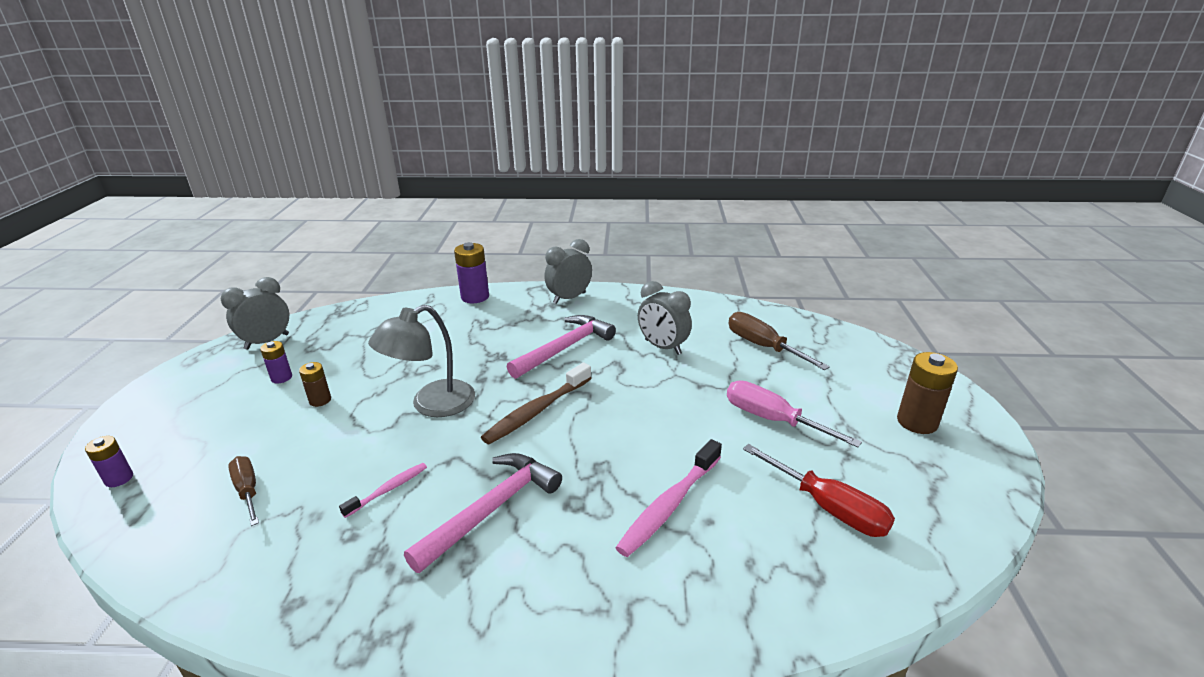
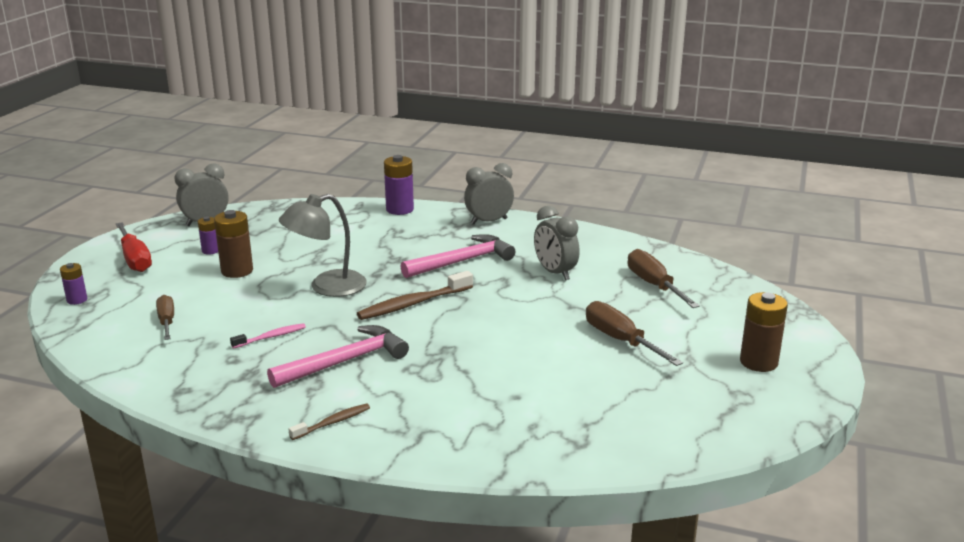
camera: 15 degrees right, 5 degrees down
brown battery [299,362,331,407] -> brown battery [214,210,253,278], size x1.70
pink toothbrush [615,439,722,557] -> none
pink screwdriver [727,380,862,447] -> brown screwdriver [586,301,683,366]
red screwdriver [743,444,895,537] -> red screwdriver moved to [116,222,152,272]
none -> brown toothbrush [289,403,370,440]

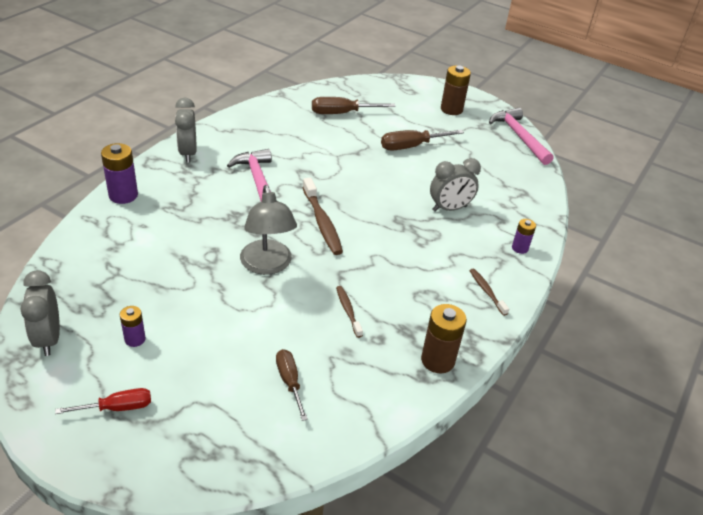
camera: 80 degrees left, 15 degrees up
purple battery [60,263,87,305] -> purple battery moved to [512,219,536,254]
red screwdriver [116,222,152,272] -> red screwdriver [55,388,151,414], size x0.66
brown screwdriver [156,295,174,340] -> brown screwdriver turned 75 degrees clockwise [276,349,308,421]
brown battery [214,210,253,278] -> brown battery moved to [421,304,467,374]
pink toothbrush [230,323,306,349] -> brown toothbrush [336,286,363,338]
pink hammer [267,325,409,388] -> pink hammer moved to [489,108,554,165]
grey clock [534,206,580,280] -> grey clock moved to [430,158,481,211]

